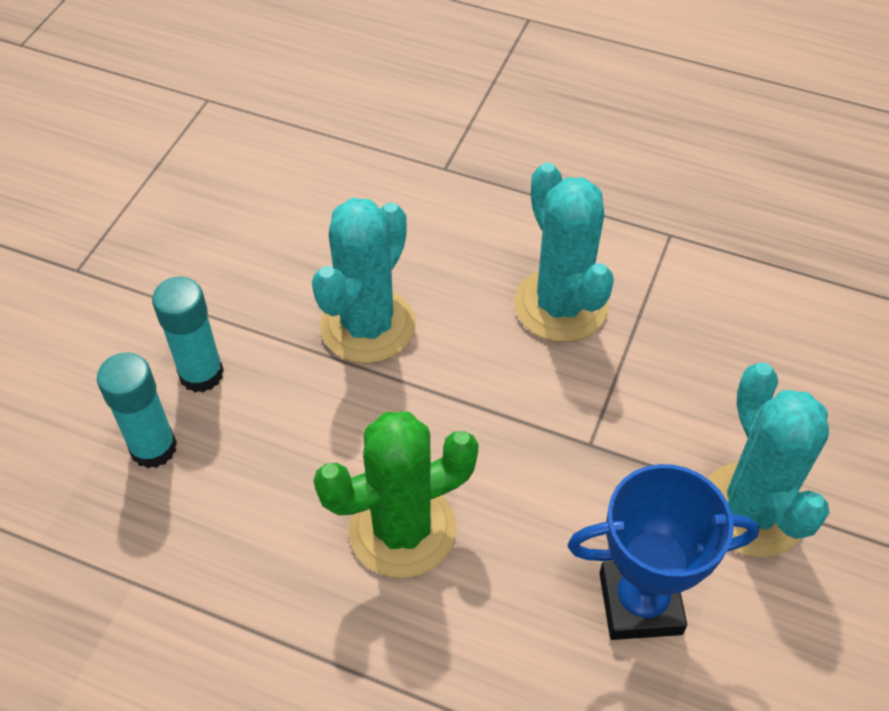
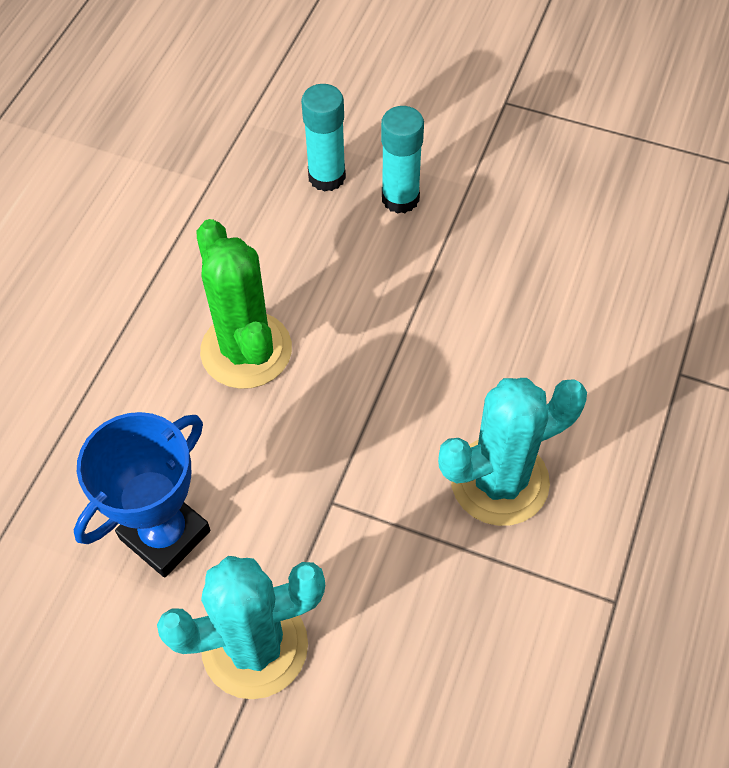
camera: 90 degrees right, 5 degrees up
turquoise cactus [312,198,416,364] -> none
blue trophy [568,464,759,640] -> blue trophy turned 45 degrees clockwise [74,412,210,577]

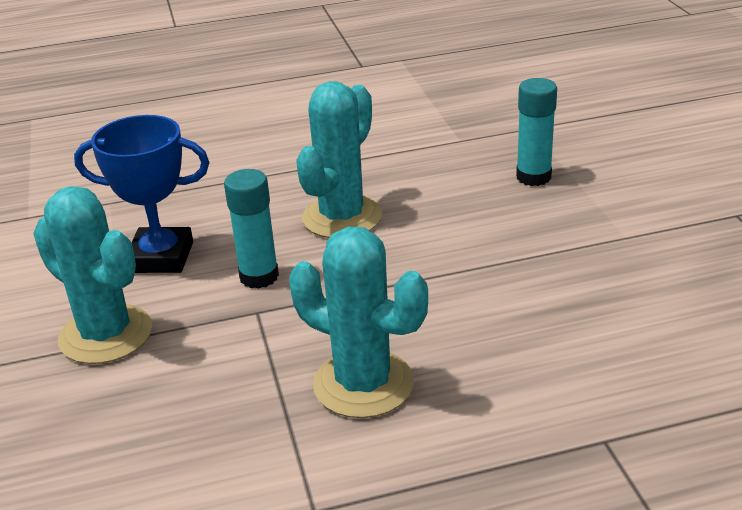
camera: 55 degrees right, 25 degrees down
green cactus [196,219,292,389] -> turquoise cactus [296,81,382,238]
turquoise glue stick [381,106,424,214] -> turquoise glue stick moved to [224,169,279,289]

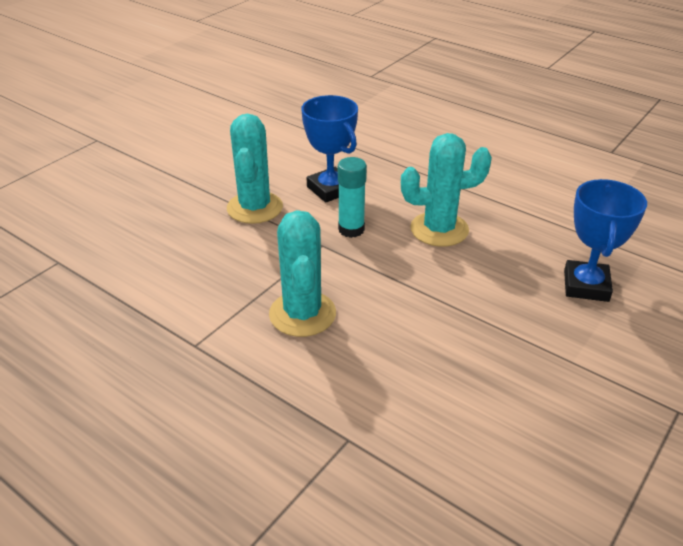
camera: 50 degrees right, 5 degrees up
turquoise glue stick [516,78,557,186] -> blue trophy [564,179,647,302]

